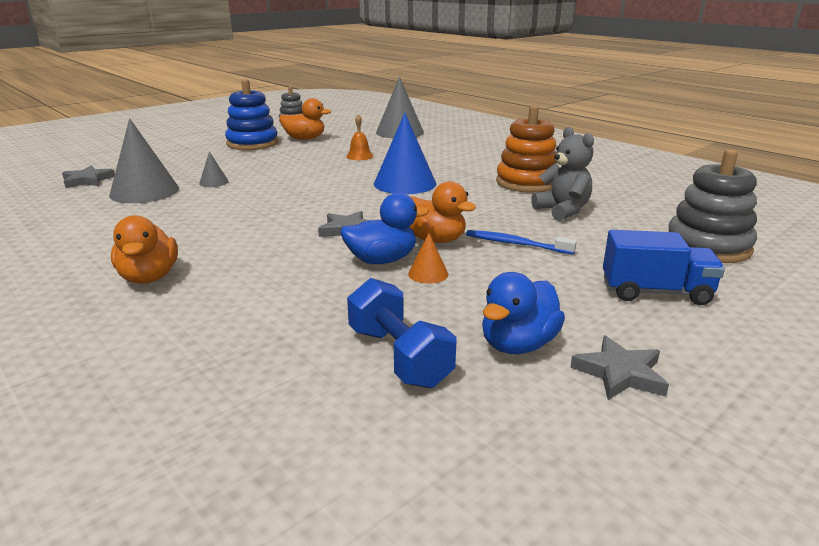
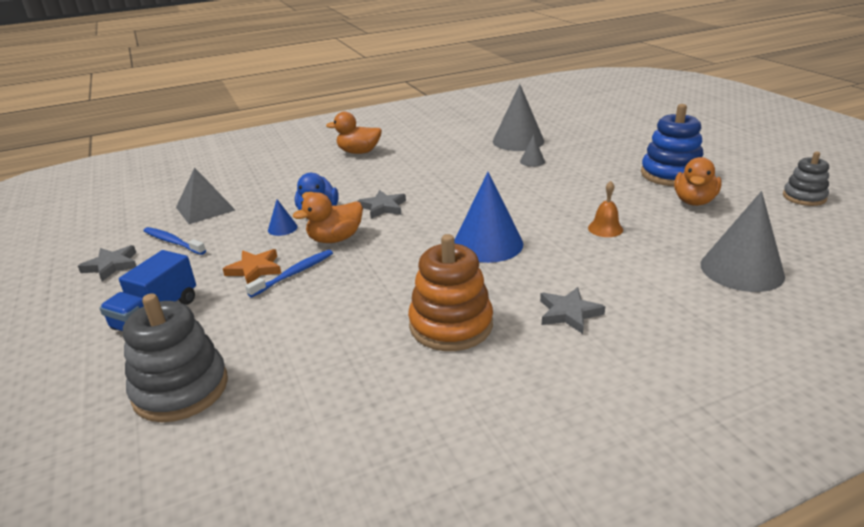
camera: 110 degrees right, 5 degrees up
grey star [62,165,115,188] -> grey star moved to [540,287,605,334]
blue dumbbell [347,278,457,388] -> grey pyramid [176,167,235,224]
orange cone [408,233,448,284] -> blue cone [268,199,298,236]
blue duck [482,272,565,354] -> blue toothbrush [144,227,206,255]
grey teddy bear [531,127,594,221] -> none
none -> orange star [223,249,281,284]

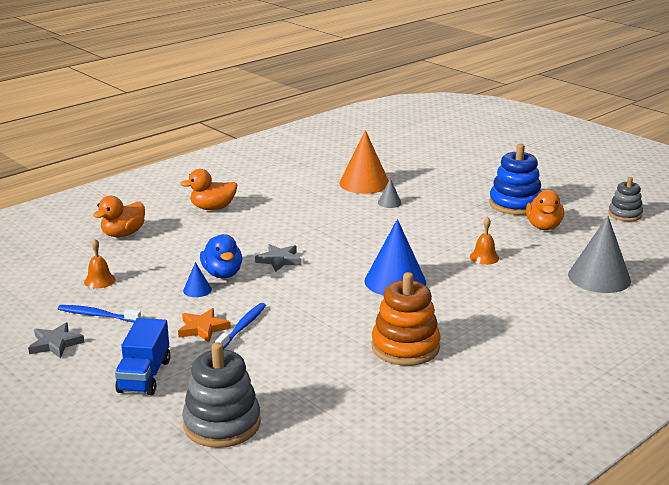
camera: 20 degrees left, 5 degrees down
grey pyramid [176,167,235,224] -> orange bell [84,239,116,289]
orange duck [293,192,363,243] -> orange duck moved to [93,196,145,237]
grey cone [493,84,544,151] -> orange cone [339,130,389,194]
grey star [540,287,605,334] -> none

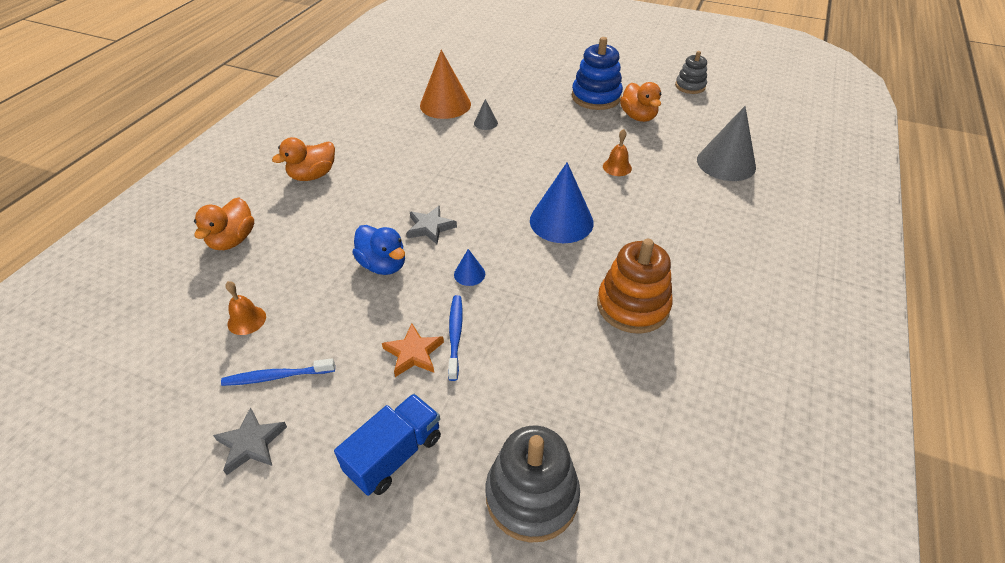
camera: 25 degrees left, 20 degrees up
blue truck [115,318,171,395] -> blue truck turned 120 degrees counterclockwise [334,394,441,496]
blue cone [183,262,212,297] -> blue cone moved to [454,249,485,286]

